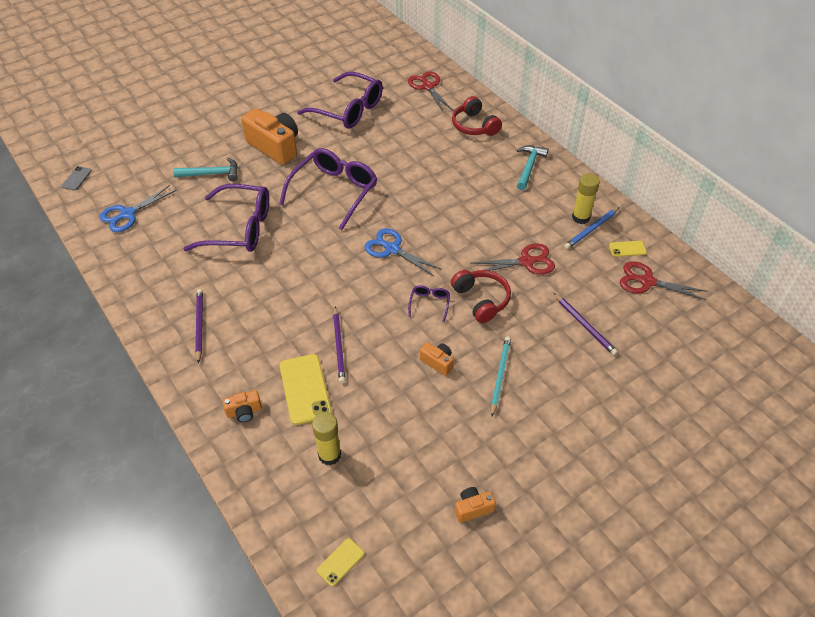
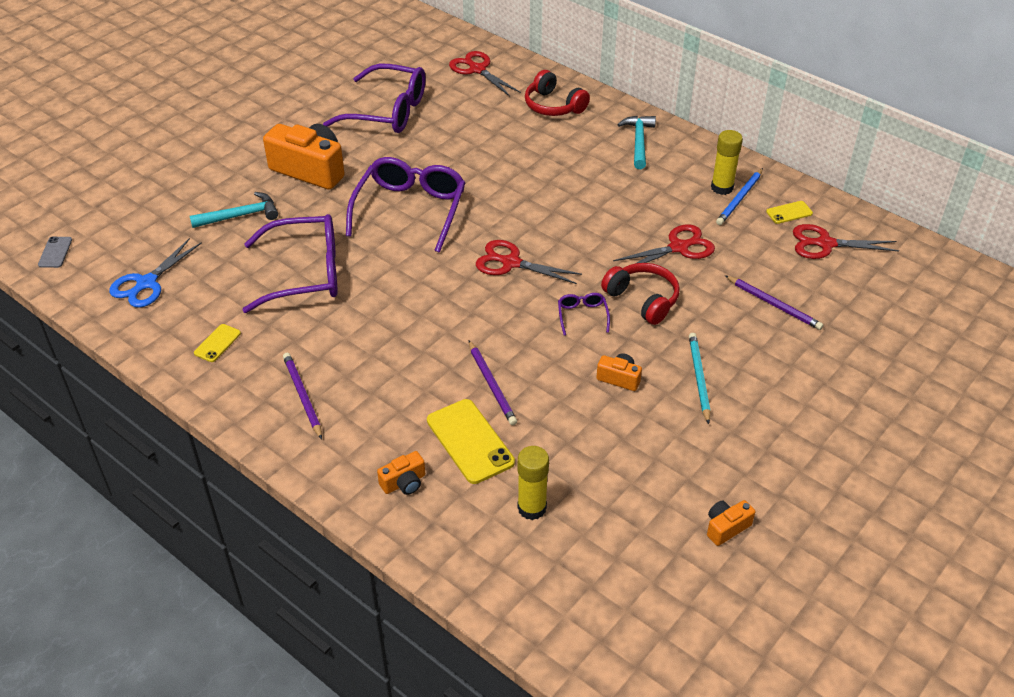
camera: 15 degrees left, 5 degrees down
yellow phone [317,538,364,586] -> yellow phone moved to [194,324,241,362]
blue scissors [364,228,442,277] -> red scissors [476,240,582,284]

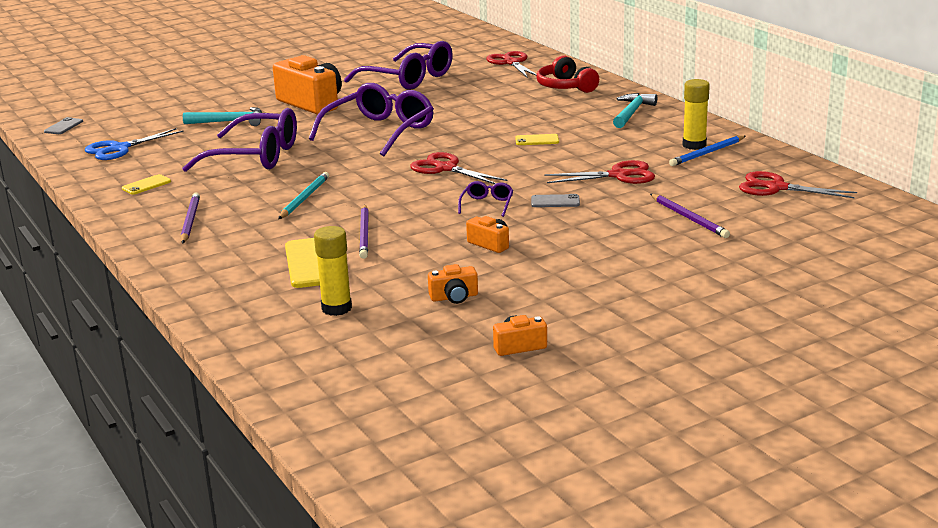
camera: 20 degrees right, 20 degrees down
orange camera [377,451,425,495] -> orange camera moved to [428,264,478,304]
red headphones [601,263,680,325] -> grey phone [531,194,580,207]
turquoise pencil [689,333,710,424] -> turquoise pencil moved to [278,172,329,219]
yellow phone [766,201,813,224] -> yellow phone moved to [515,134,559,145]

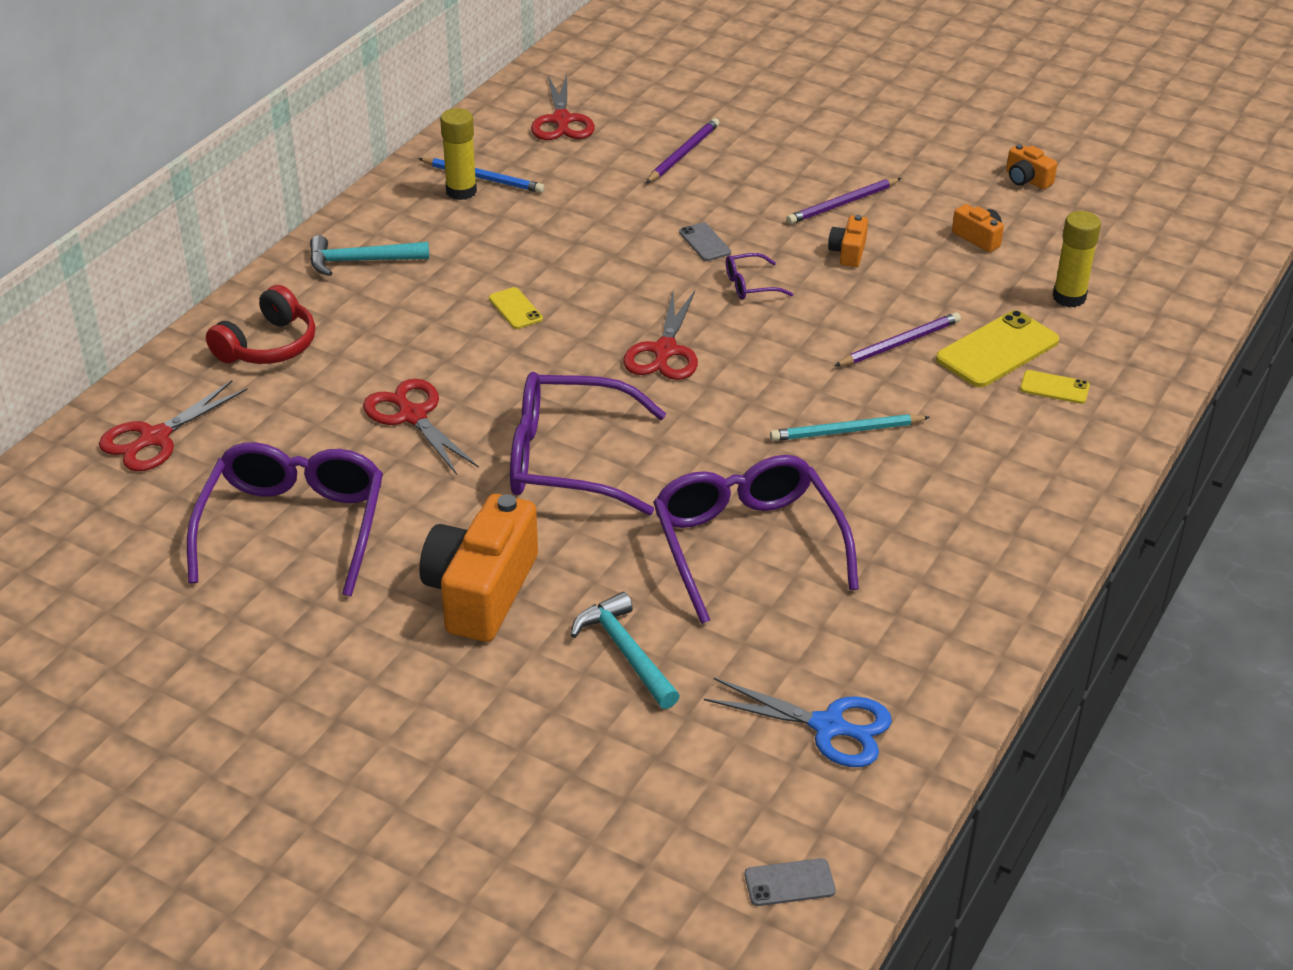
camera: 120 degrees left, 15 degrees up
yellow phone [122,174,171,195] -> yellow phone moved to [1020,370,1090,404]
purple pencil [181,192,200,244] -> purple pencil moved to [786,178,901,224]
red scissors [544,160,655,184] -> red scissors moved to [363,379,479,475]

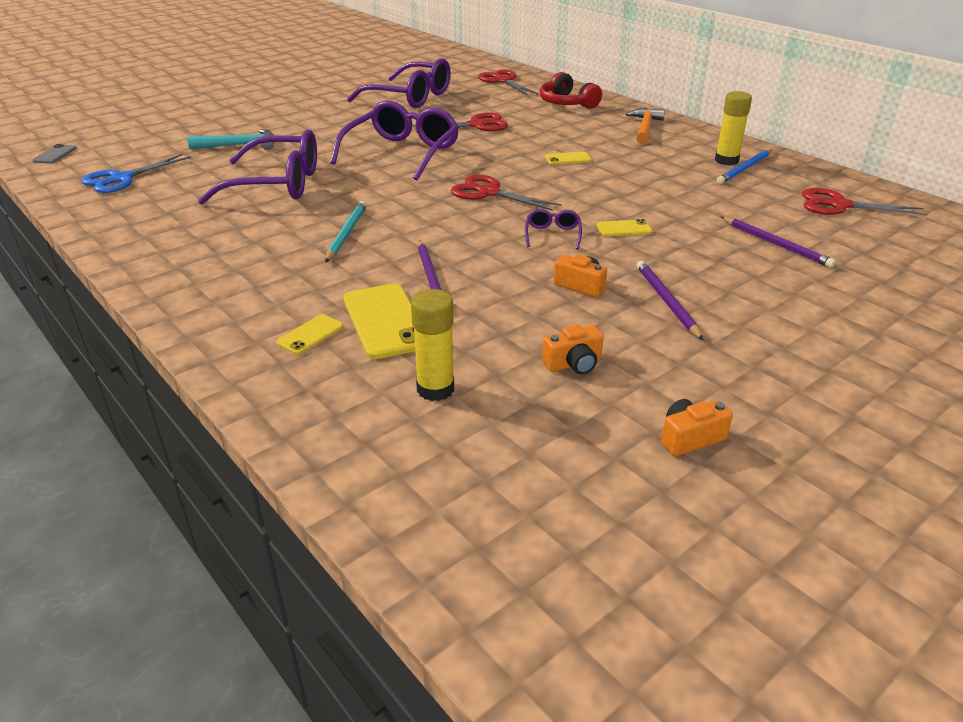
camera: 110 degrees right, 5 degrees down
turquoise hammer [310,235,429,276] -> orange hammer [626,108,665,144]
orange camera [420,494,538,642] -> none
grey phone [679,223,731,261] -> yellow phone [597,219,652,236]

